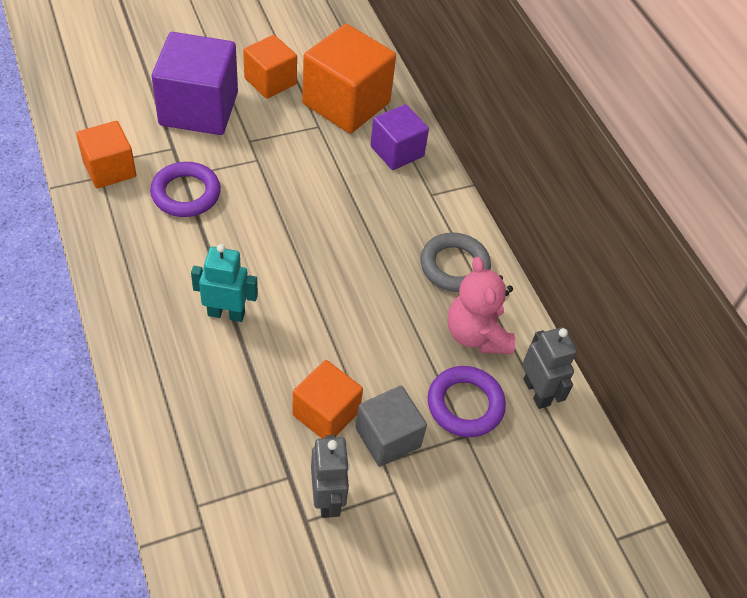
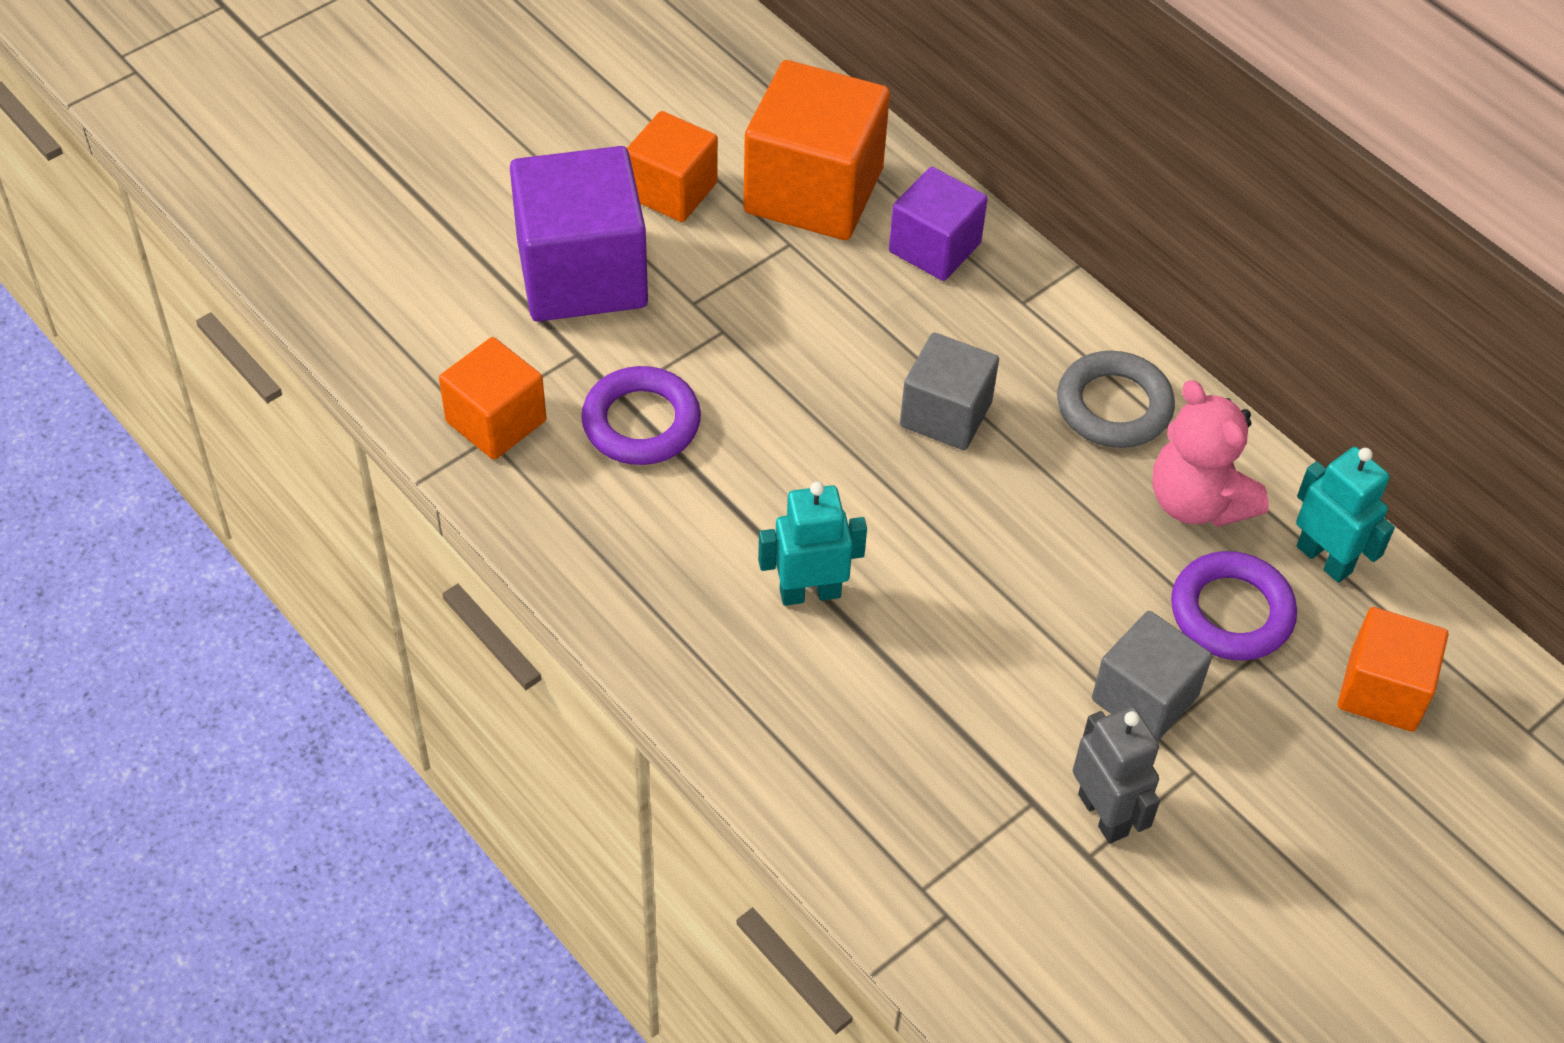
camera: 15 degrees left, 0 degrees up
orange cube [292,360,363,438] -> orange cube moved to [1338,607,1448,732]
grey robot [522,327,577,409] -> turquoise robot [1296,447,1395,583]
none -> grey cube [900,333,999,450]

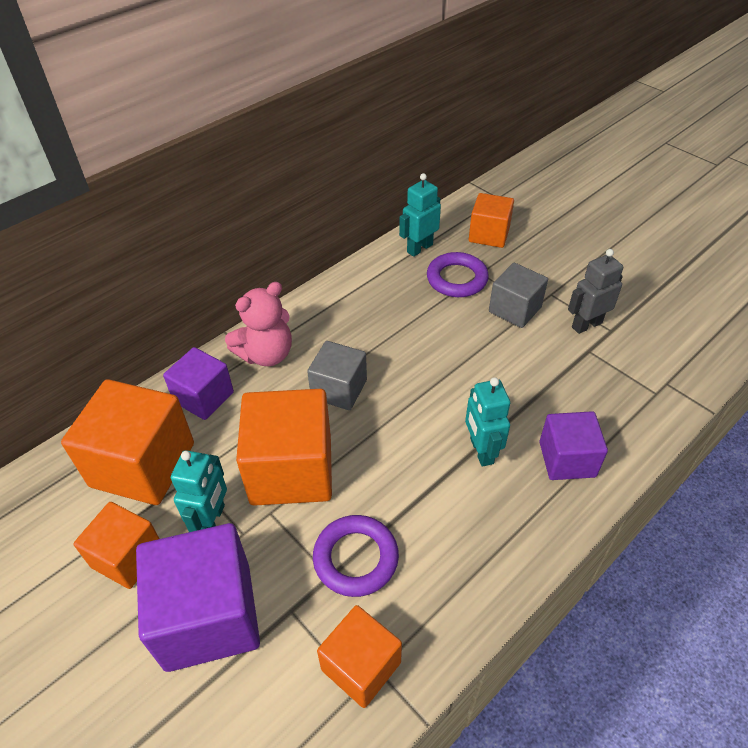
camera: 90 degrees left, 5 degrees down
grey ring [1057,351,1175,448] -> none
pink teddy bear [1152,380,1269,527] -> pink teddy bear moved to [225,282,292,366]
none -> turquoise robot [171,450,227,532]
none -> orange cube [236,389,332,506]
none -> purple cube [539,411,608,480]

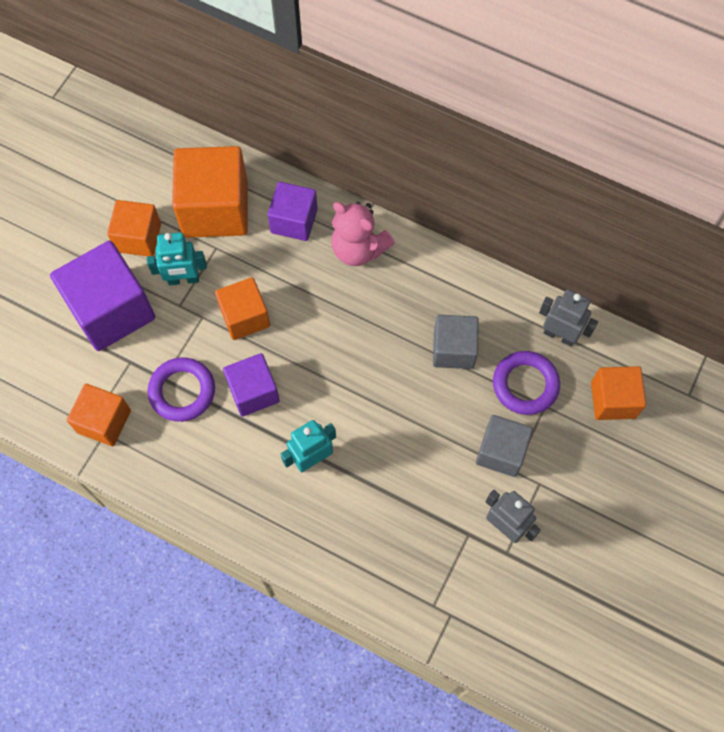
camera: 70 degrees right, 20 degrees up
orange cube [236,389,332,506] -> orange cube [215,277,270,340], size x0.60
grey cube [307,341,367,410] -> grey cube moved to [433,315,479,369]
turquoise robot [399,173,441,257] -> grey robot [539,289,598,347]
purple cube [539,411,608,480] -> purple cube moved to [223,353,280,417]

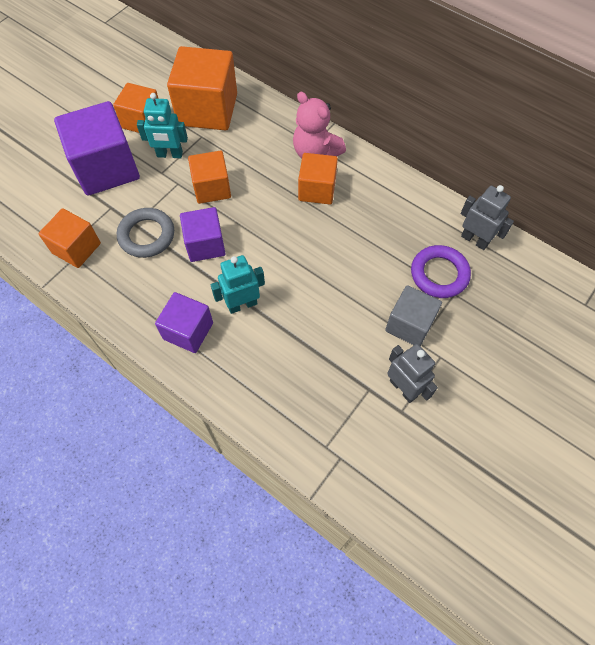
camera: 10 degrees right, 5 degrees down
purple ring [148,357,215,422] -> grey ring [117,208,174,258]
purple cube [268,182,318,241] -> purple cube moved to [155,292,213,353]
grey cube [433,315,479,369] -> none
orange cube [591,366,646,420] -> orange cube moved to [298,153,338,204]

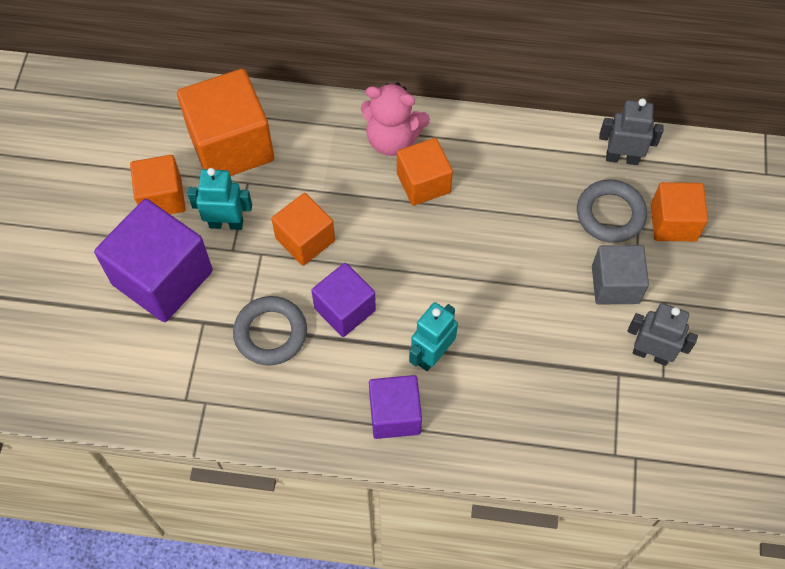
camera: 30 degrees left, 0 degrees up
orange cube [38,208,101,268] -> orange cube moved to [651,182,708,241]
turquoise robot [137,93,188,158] -> turquoise robot turned 150 degrees counterclockwise [188,168,252,230]
purple ring [411,245,471,298] -> grey ring [577,179,647,243]

